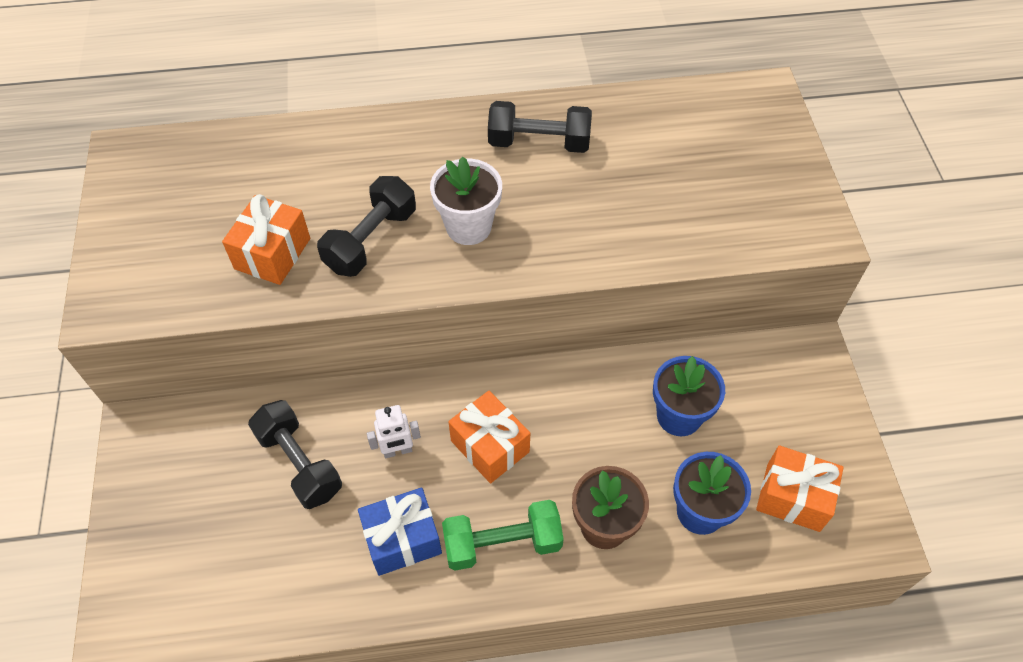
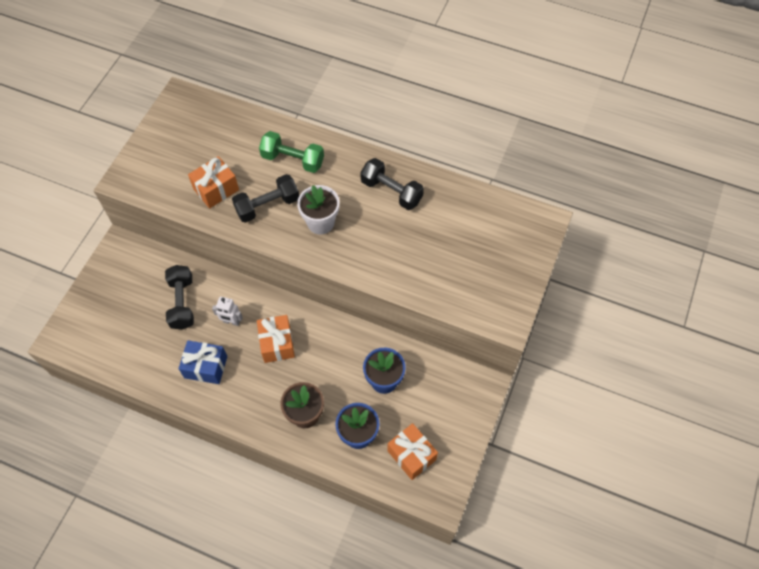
camera: 30 degrees right, 5 degrees up
green dumbbell [442,500,564,571] -> green dumbbell moved to [259,131,324,173]

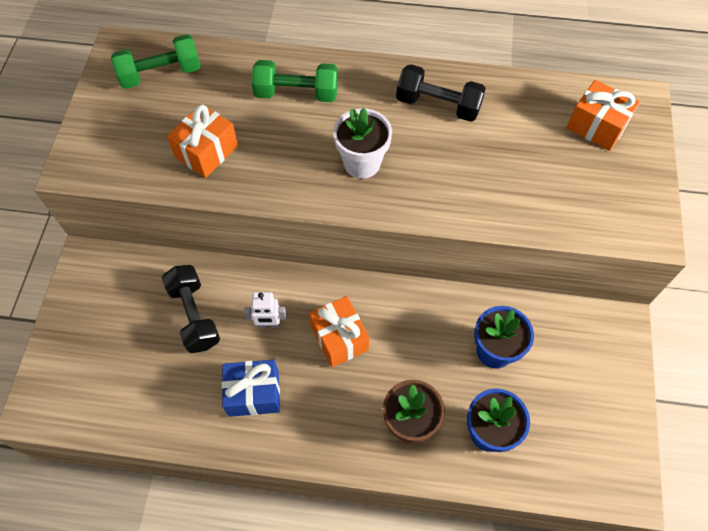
camera: 15 degrees left, 0 degrees up
black dumbbell [232,174,299,223] -> none
orange gift [387,423,438,480] -> orange gift moved to [567,80,640,151]
none -> green dumbbell [111,34,201,89]

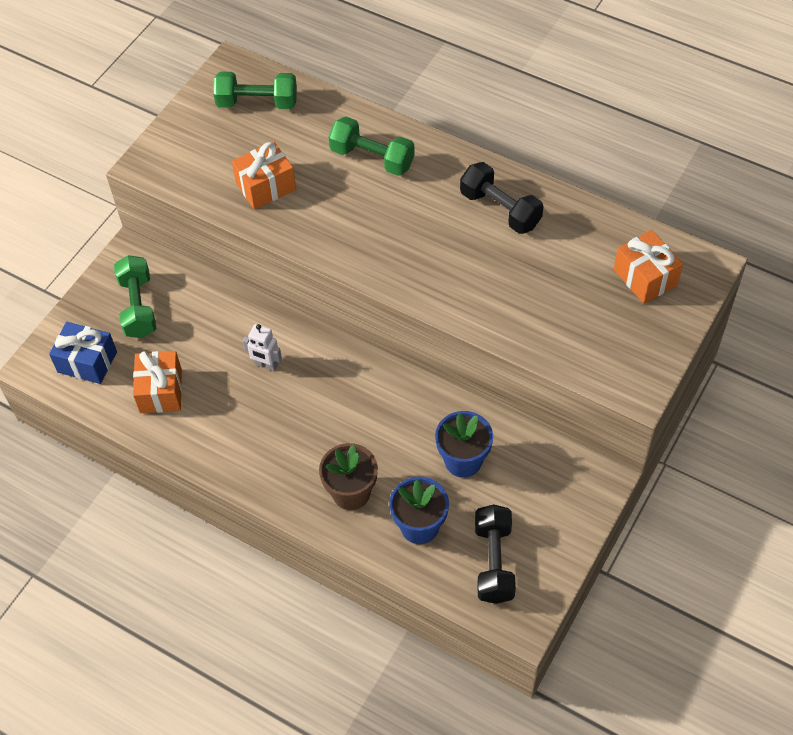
camera: 25 degrees right, 5 degrees down
black dumbbell [162,265,220,353] -> black dumbbell moved to [475,504,516,604]
blue gift [222,360,280,417] -> blue gift moved to [49,322,117,384]
orange gift [309,296,369,367] -> orange gift moved to [133,351,182,413]
white flower pot [333,108,392,179] -> none
none -> green dumbbell [114,255,156,338]

